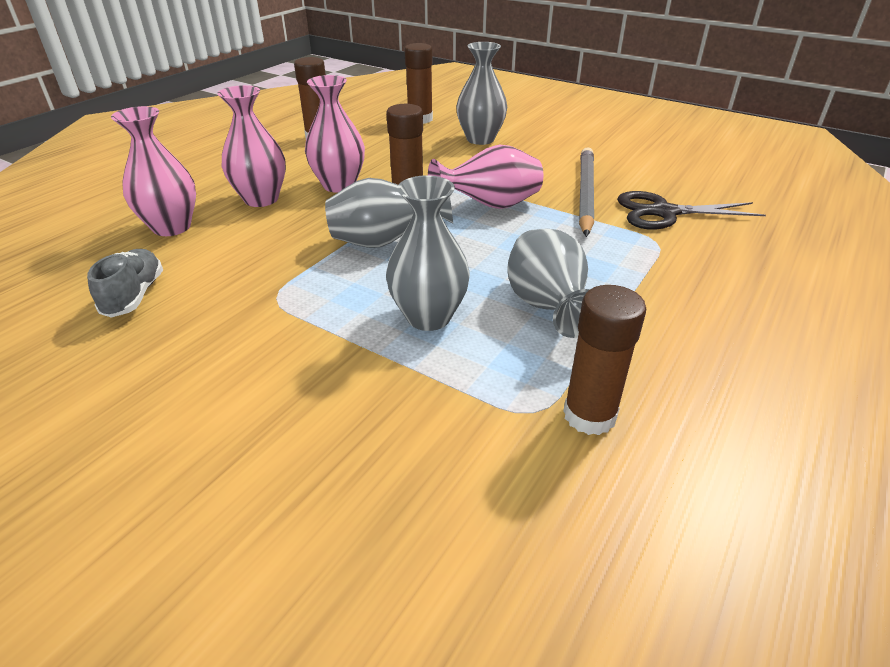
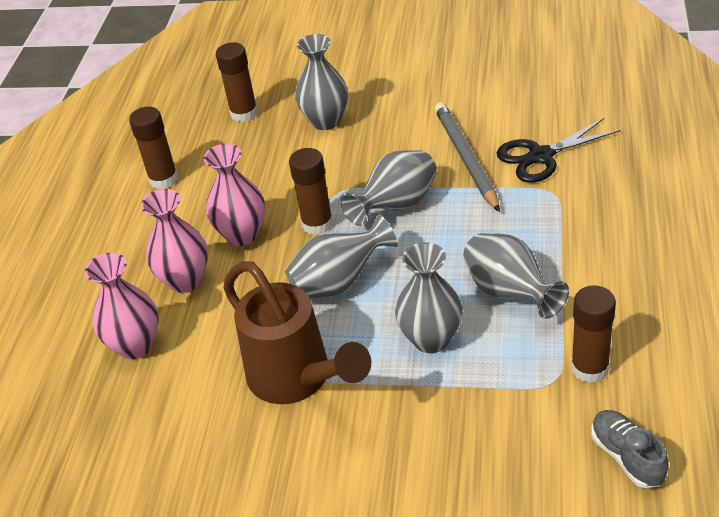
camera: 20 degrees left, 5 degrees up
grey shoe [87,249,163,317] -> grey shoe moved to [591,410,669,488]
pink vase [428,144,543,209] -> grey vase [341,150,437,226]
none -> brown watering can [223,261,371,404]

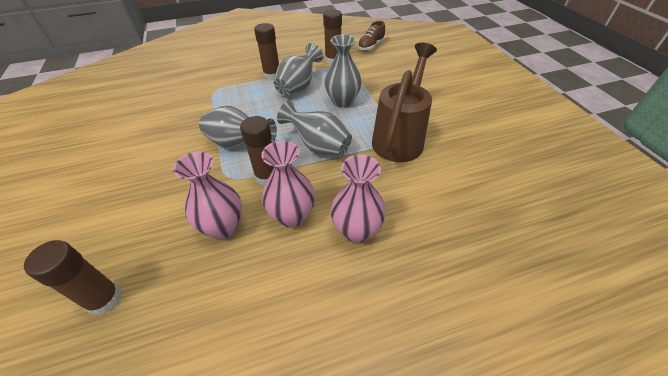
camera: 120 degrees left, 5 degrees up
pink vase [85,253,159,359] -> pink vase moved to [173,152,242,239]
brown glue stick [129,107,178,189] -> brown glue stick moved to [254,23,279,80]
grey vase [295,34,348,130] -> none
grey pencil [435,102,500,212] -> none
black scissors [497,118,621,183] -> none
grey shoe [591,410,669,488] -> brown shoe [358,21,385,51]

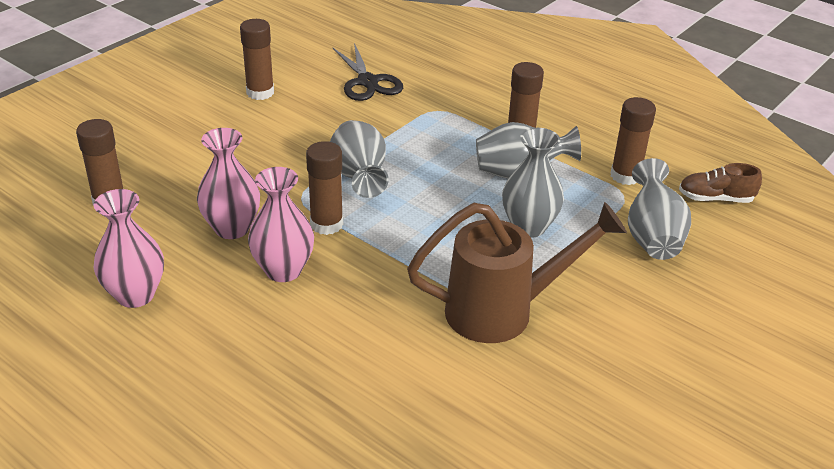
camera: 55 degrees right, 10 degrees down
grey vase [277,100,352,156] -> grey vase moved to [628,158,691,260]
pink vase [331,155,386,243] -> pink vase moved to [94,189,164,308]
none -> brown glue stick [240,19,274,100]
none -> black scissors [332,43,403,101]

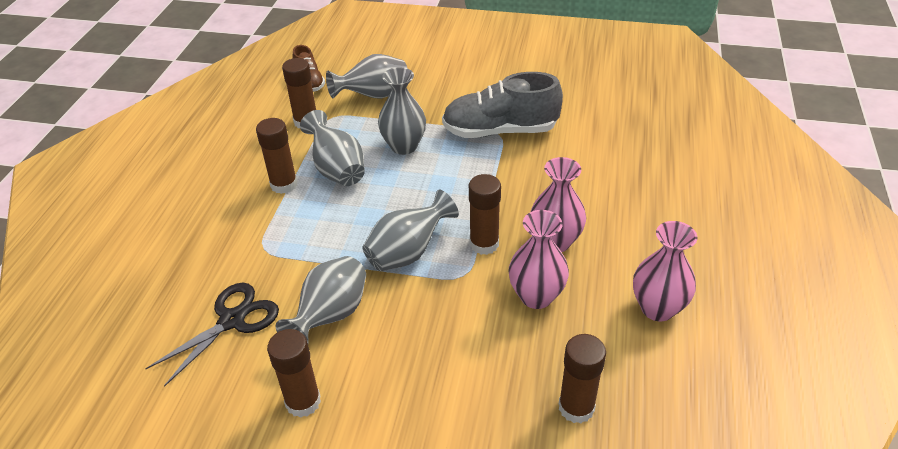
camera: 115 degrees left, 5 degrees up
brown watering can [407,202,627,343] -> grey shoe [442,72,563,138]
none -> grey vase [275,256,366,343]

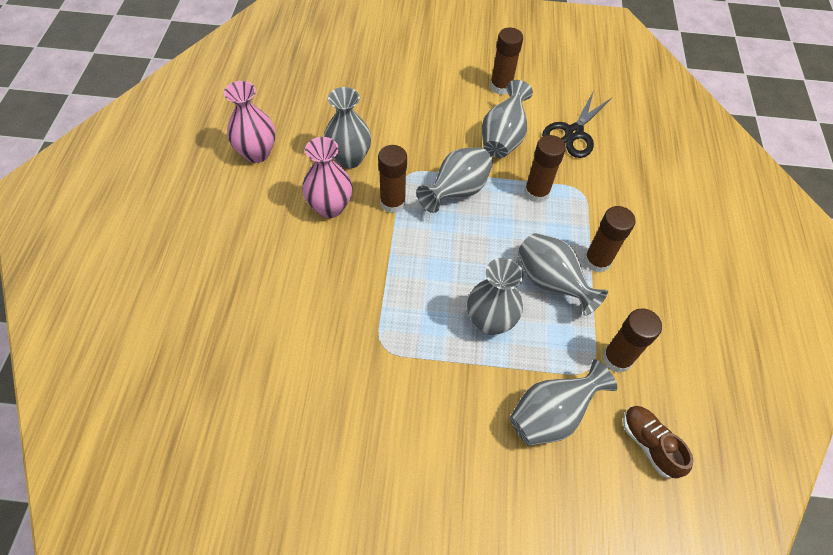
camera: 170 degrees right, 15 degrees up
grey shoe [442,72,563,138] -> none
pink vase [509,210,569,309] -> grey vase [324,87,371,169]
brown glue stick [559,334,606,423] -> brown glue stick moved to [524,135,566,203]

